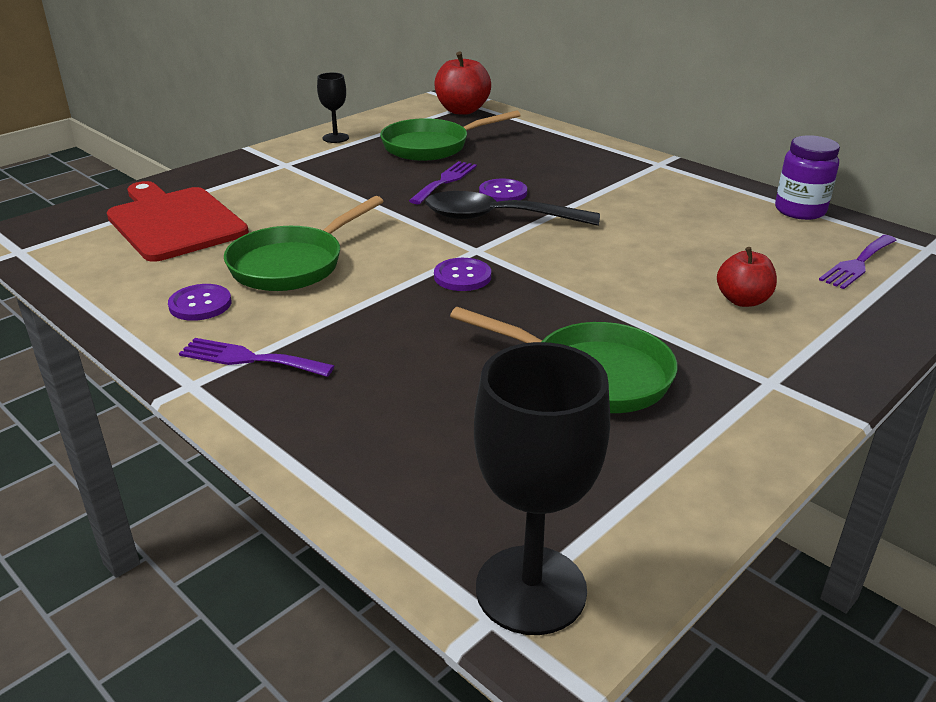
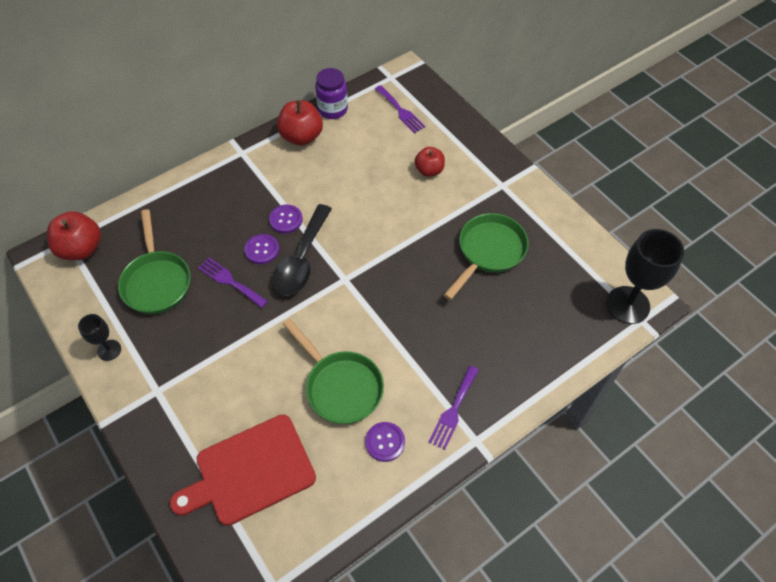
camera: 80 degrees left, 25 degrees up
purple button [434,258,491,291] -> purple button moved to [269,205,303,233]
none -> red apple [277,100,323,146]

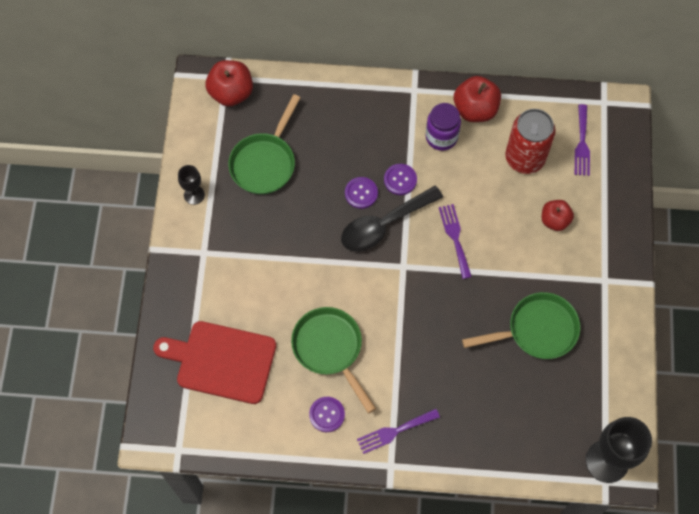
camera: 40 degrees right, 10 degrees up
purple fork [198,257,268,308] -> purple fork moved to [439,204,472,279]
green pan [282,319,384,424] -> green pan turned 150 degrees clockwise [291,307,376,413]
purple jar [315,68,348,119] -> purple jar moved to [426,103,461,151]
none -> red can [505,109,556,174]

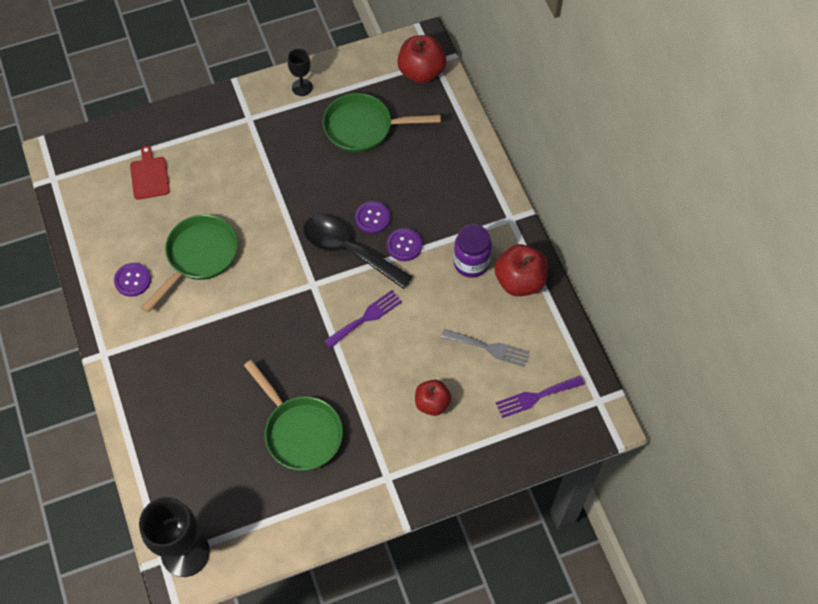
camera: 65 degrees right, 5 degrees down
red cutting board [153,321,276,404] -> red cutting board [130,146,170,200], size x0.51
purple fork [357,409,440,454] -> none
red can [505,109,556,174] -> grey fork [441,329,530,367]

